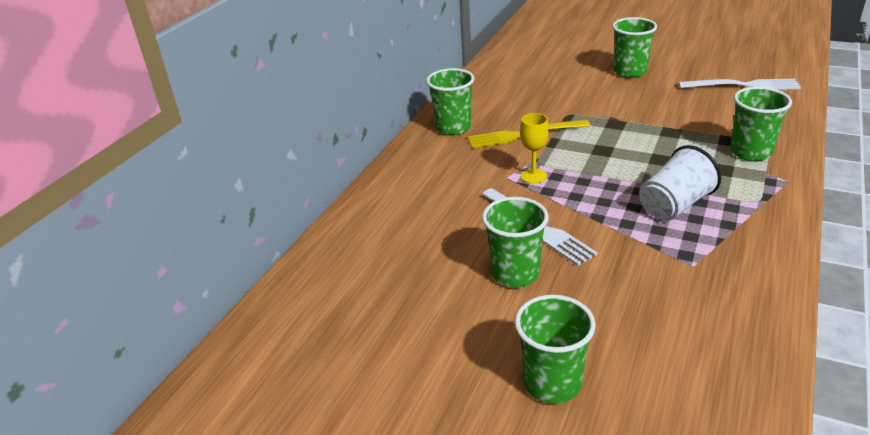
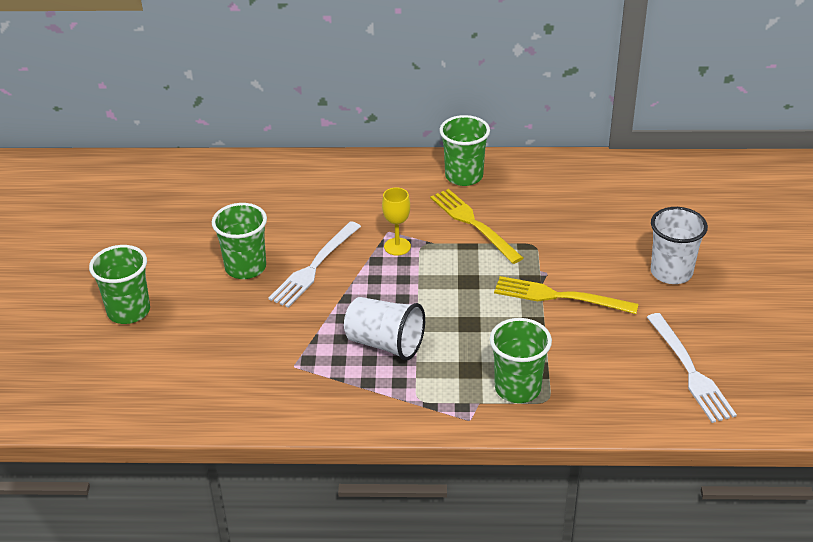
camera: 65 degrees right, 5 degrees up
green cup [612,17,657,78] -> white cup [651,207,708,284]
none -> yellow fork [494,276,639,314]

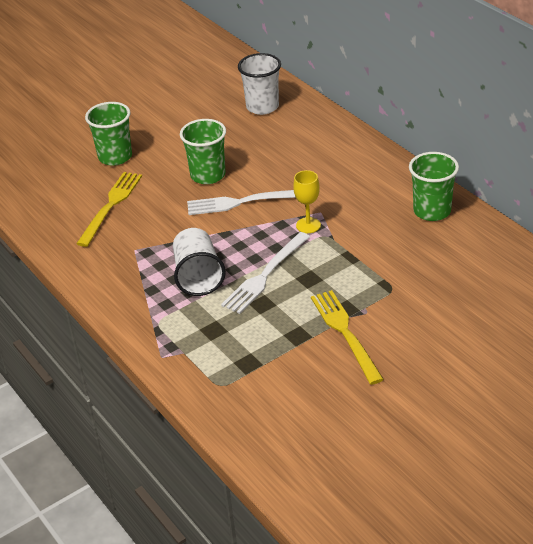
camera: 55 degrees right, 0 degrees up
yellow fork [430,189,523,264] -> yellow fork moved to [76,172,142,247]
green cup [490,318,552,403] -> none
white fork [647,313,737,423] -> white fork moved to [221,232,310,314]
white cup [651,207,708,284] -> white cup moved to [238,53,281,115]

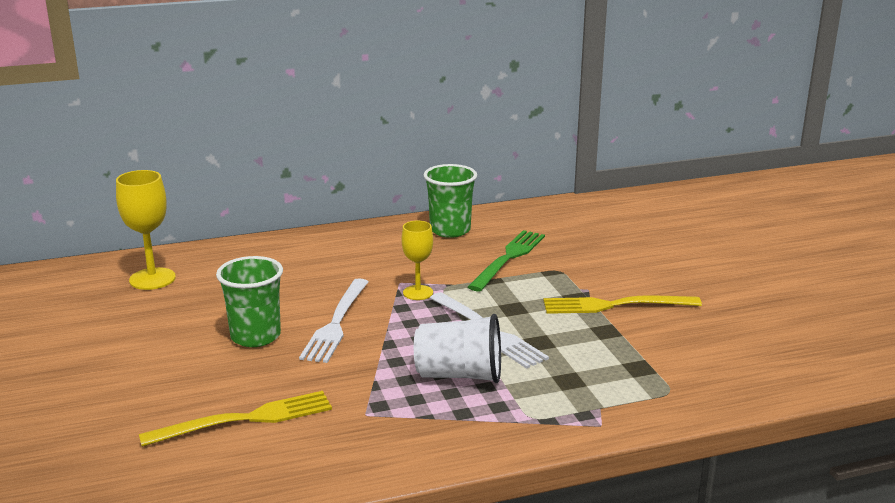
camera: 75 degrees left, 15 degrees down
yellow fork [76,172,142,247] -> yellow fork turned 120 degrees clockwise [139,391,332,447]
green cup [85,102,132,166] -> none
white cup [238,53,281,115] -> yellow goblet [116,170,176,290]
none -> green fork [468,230,545,291]

